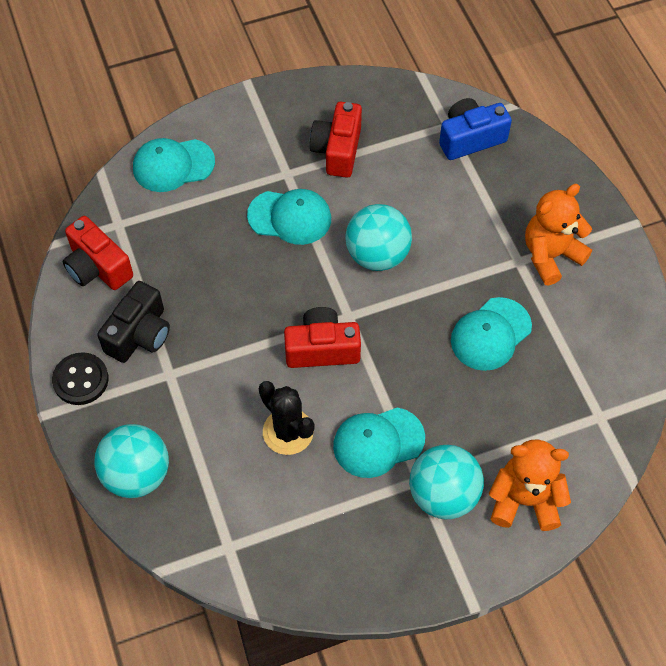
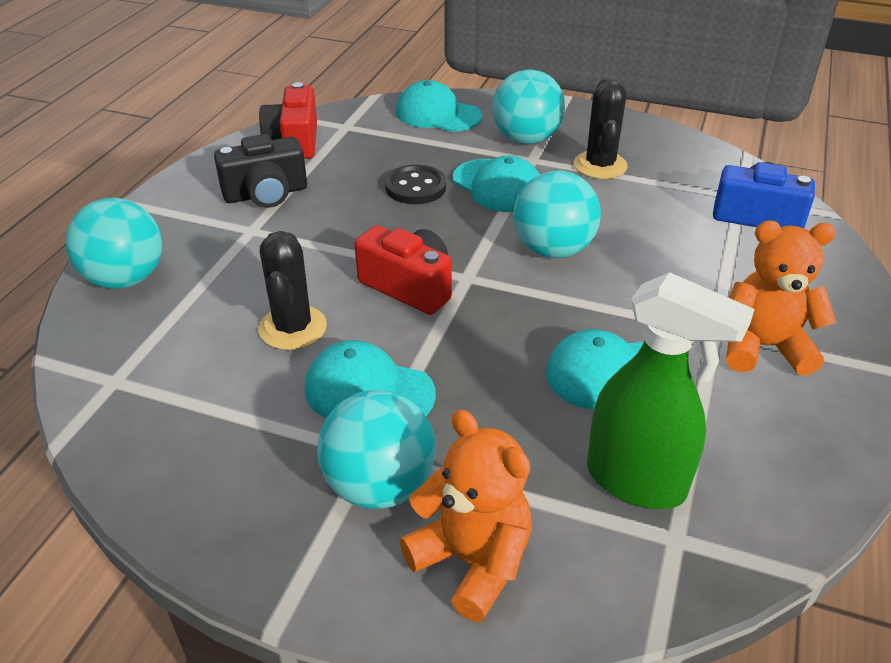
camera: 40 degrees right, 20 degrees down
black button [52,352,109,405] -> black button moved to [385,165,446,204]
red camera [310,102,362,178] -> black cactus [574,78,628,179]
none -> turquoise ball [492,70,565,144]
none -> green spray bottle [587,272,755,509]

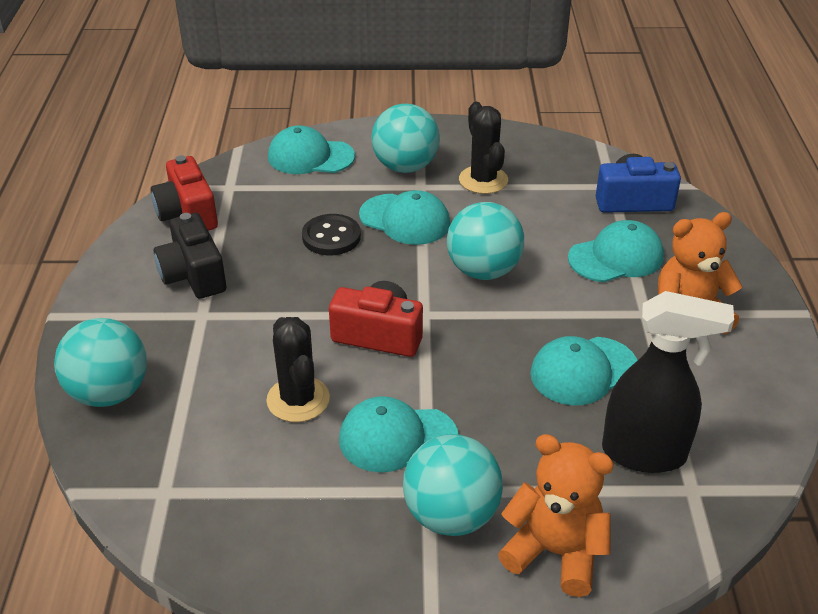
camera: 20 degrees left, 0 degrees up
black camera [214,134,307,208] -> black camera turned 105 degrees clockwise [154,213,226,299]
green spray bottle [587,272,755,509] -> black spray bottle [602,291,734,473]
none -> turquoise cap [568,220,664,282]

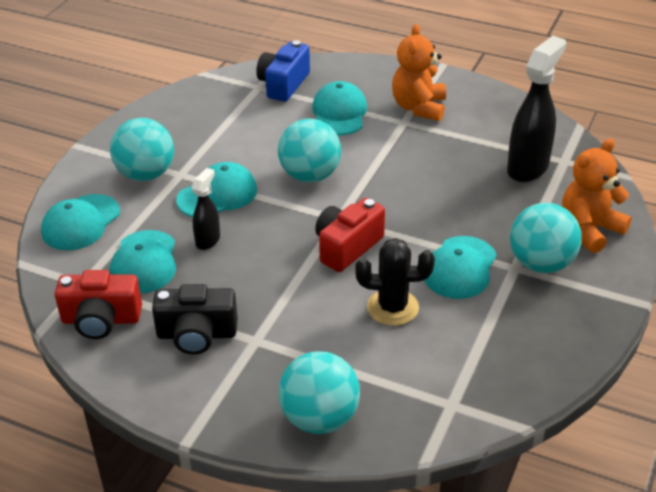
camera: 65 degrees left, 0 degrees up
black button [302,214,361,255] -> black spray bottle [191,168,220,250]
black cactus [459,102,508,194] -> none
turquoise cap [530,336,638,405] -> turquoise cap moved to [110,230,176,293]

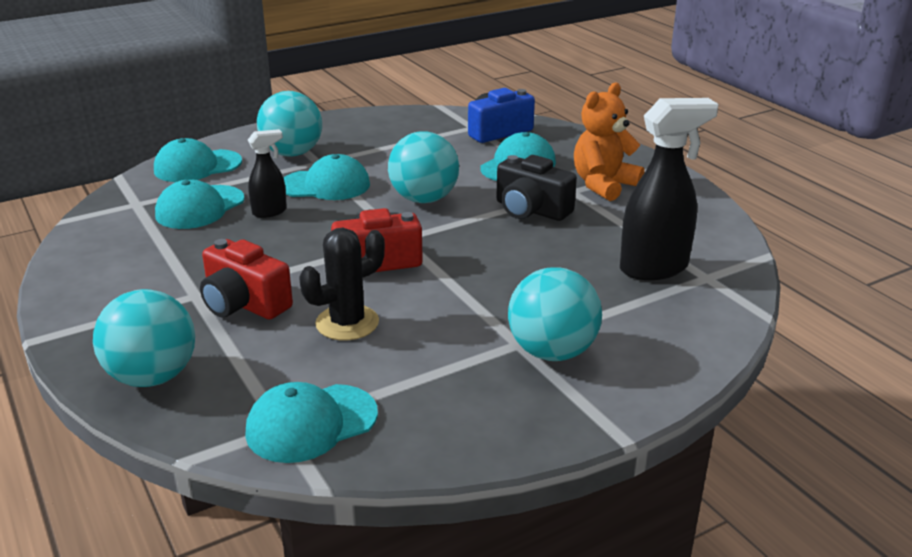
camera: 35 degrees right, 10 degrees down
red camera [55,270,142,339] -> red camera moved to [200,239,293,320]
black camera [152,284,238,354] -> black camera moved to [496,155,577,221]
black cactus [355,238,435,326] -> black cactus turned 75 degrees counterclockwise [299,228,385,340]
turquoise cap [424,236,497,299] -> turquoise cap moved to [245,382,378,463]
orange teddy bear [562,139,632,253] -> none

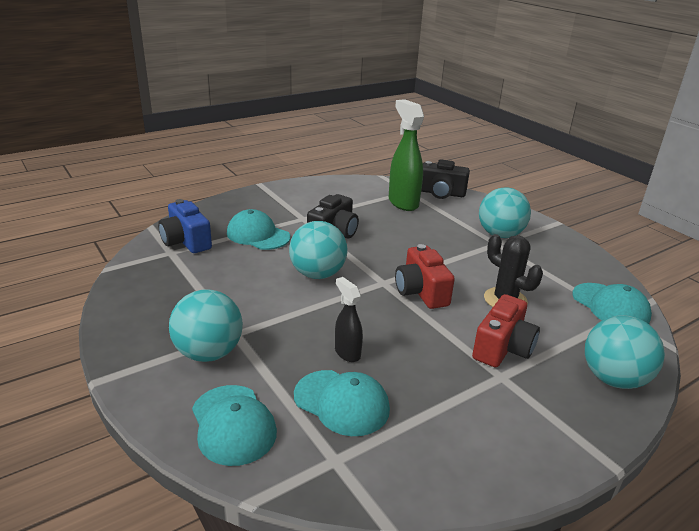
camera: 95 degrees left, 0 degrees up
turquoise cap [284,154,370,200] -> none
orange teddy bear [574,83,645,201] -> none
black spray bottle [620,98,719,280] -> green spray bottle [389,99,424,211]
none -> black camera [421,159,470,199]

